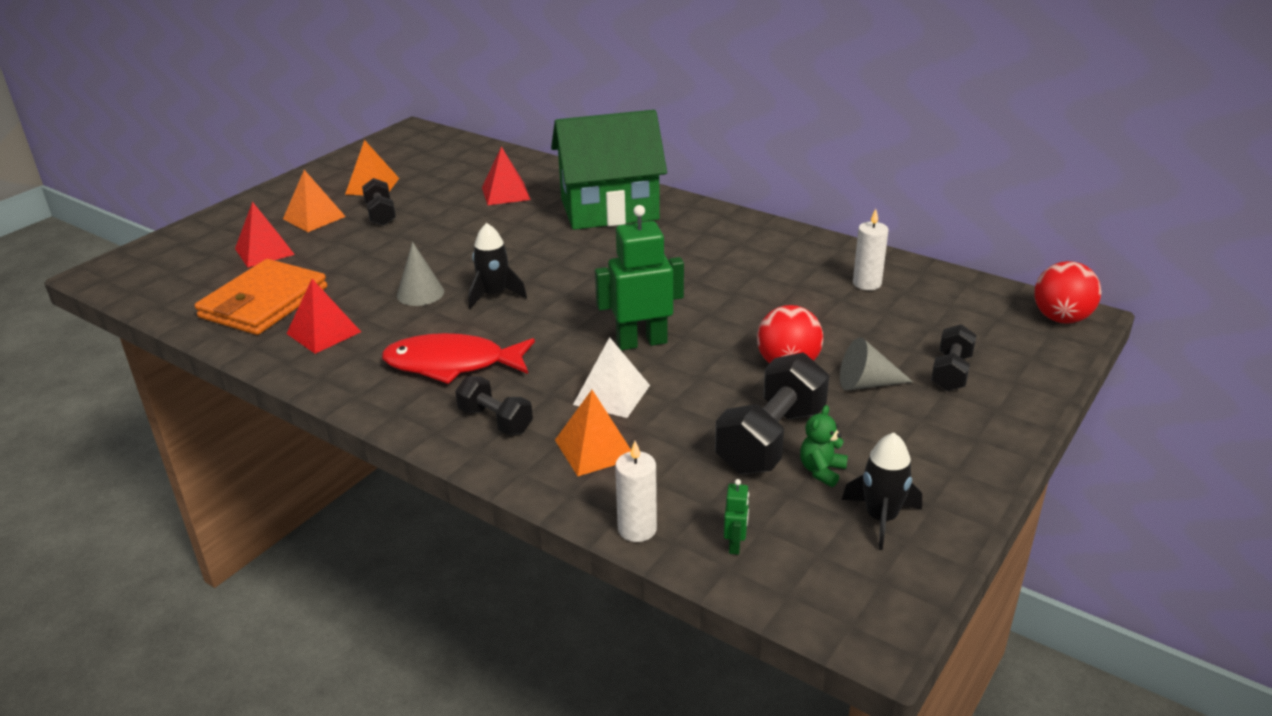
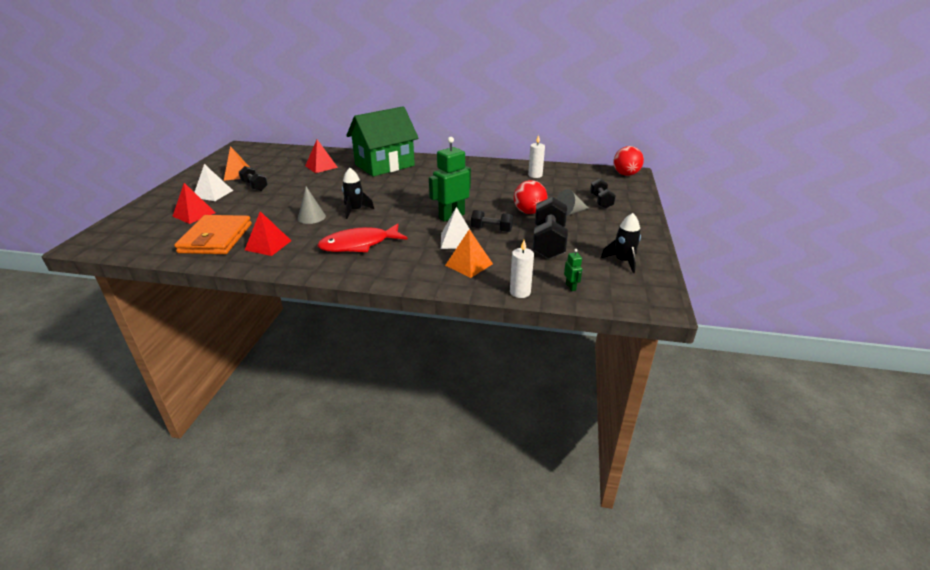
camera: 25 degrees left, 0 degrees up
orange pyramid [283,170,346,232] -> white pyramid [195,164,233,201]
black dumbbell [455,376,533,435] -> black dumbbell moved to [471,210,513,232]
green teddy bear [800,405,848,487] -> none

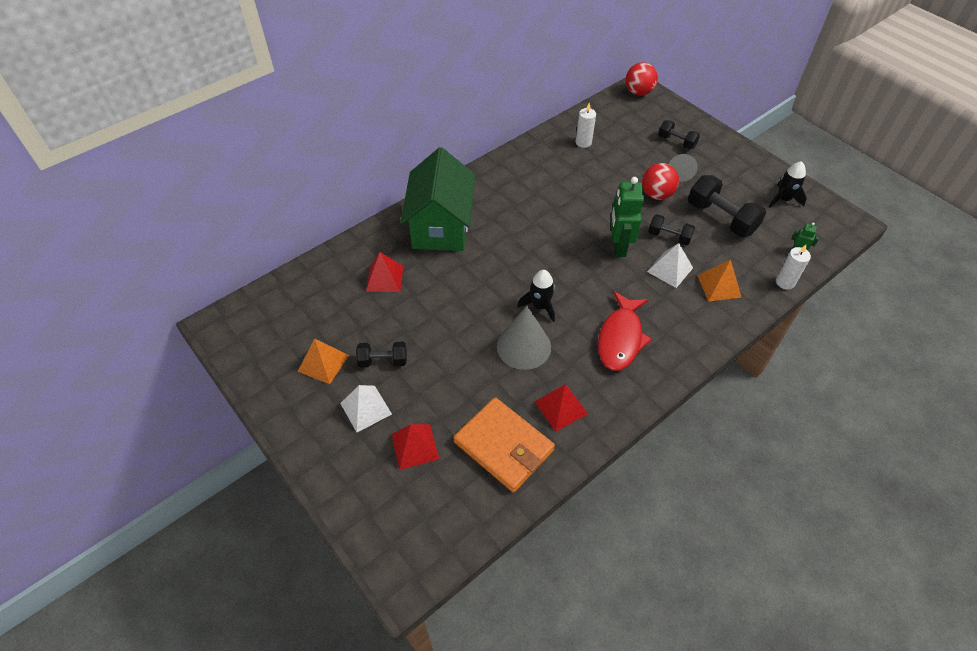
camera: 50 degrees left, 20 degrees up
grey cone [298,186,326,224] -> grey cone [497,306,551,370], size x1.60
black dumbbell [471,210,513,232] -> black dumbbell turned 60 degrees clockwise [648,214,695,245]

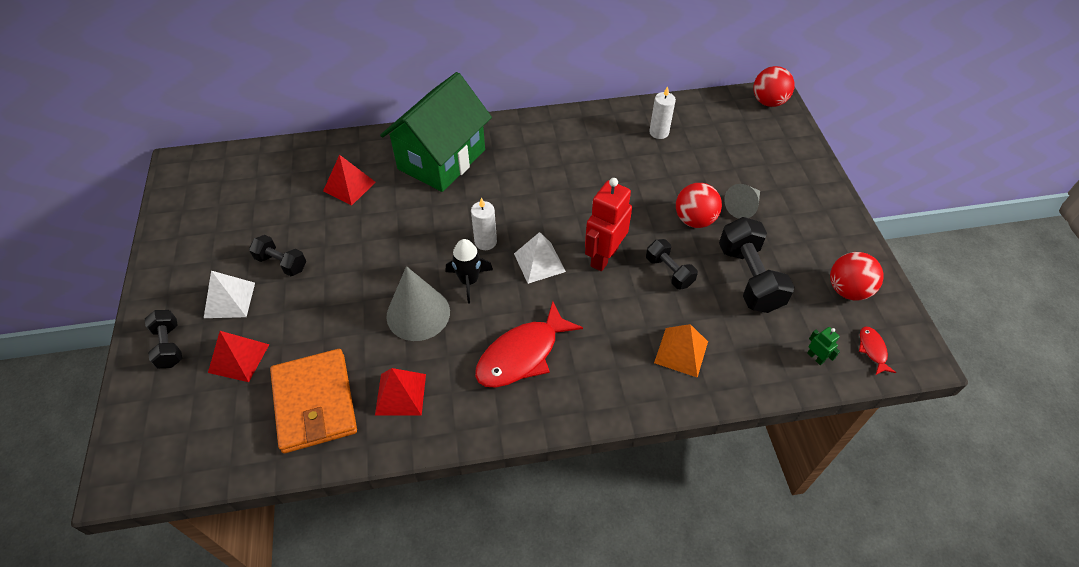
camera: 30 degrees right, 0 degrees up
orange pyramid [298,338,349,384] -> none
green robot [610,177,644,257] -> red robot [585,178,632,271]
white pyramid [647,243,693,288] -> white pyramid moved to [514,232,566,284]
black dumbbell [658,120,700,149] -> black dumbbell moved to [145,310,182,368]
black rocket [769,161,807,208] -> red ball [830,252,884,300]
white candle [776,245,811,290] -> white candle moved to [471,198,497,250]
none -> red fish [859,326,896,375]

